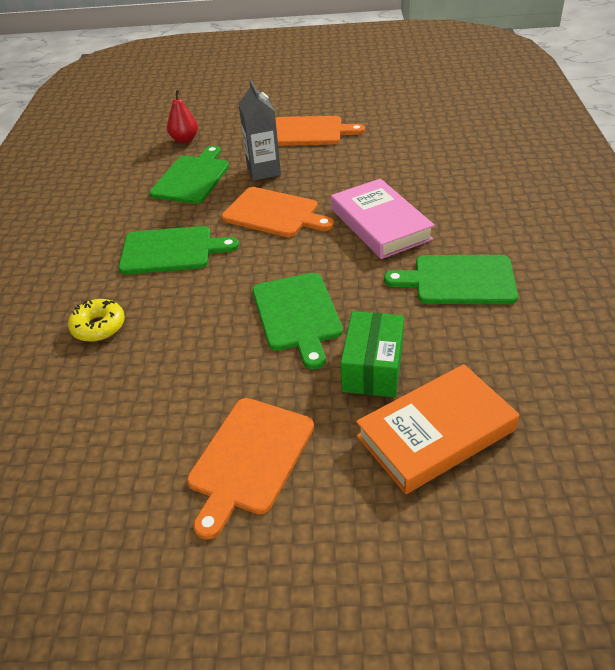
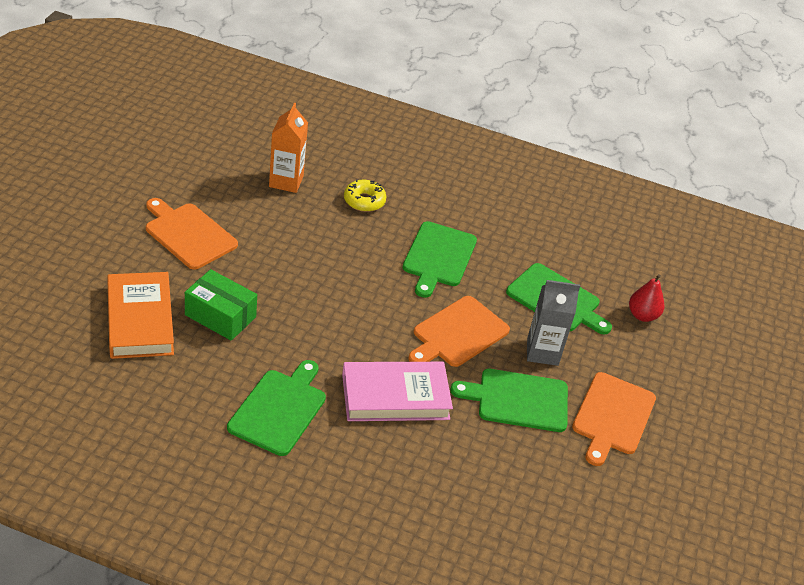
camera: 100 degrees right, 0 degrees up
green cutting board [253,273,343,369] -> green cutting board moved to [450,369,568,432]
none -> orange carton [269,103,308,193]

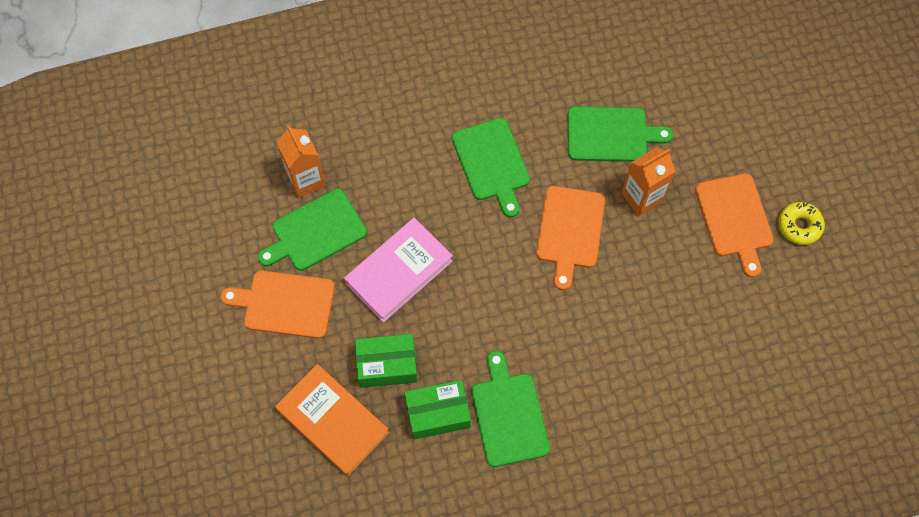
camera: 30 degrees left, 25 degrees up
pink book [342,362,453,421] -> pink book moved to [344,218,453,323]
yellow donut [344,179,386,212] -> yellow donut moved to [778,202,825,245]
green cutting board [450,369,568,432] -> green cutting board moved to [258,188,367,271]
grey carton [527,280,580,366] -> orange carton [622,147,675,216]
red pear [629,274,664,322] -> none
none -> green box [404,380,471,440]

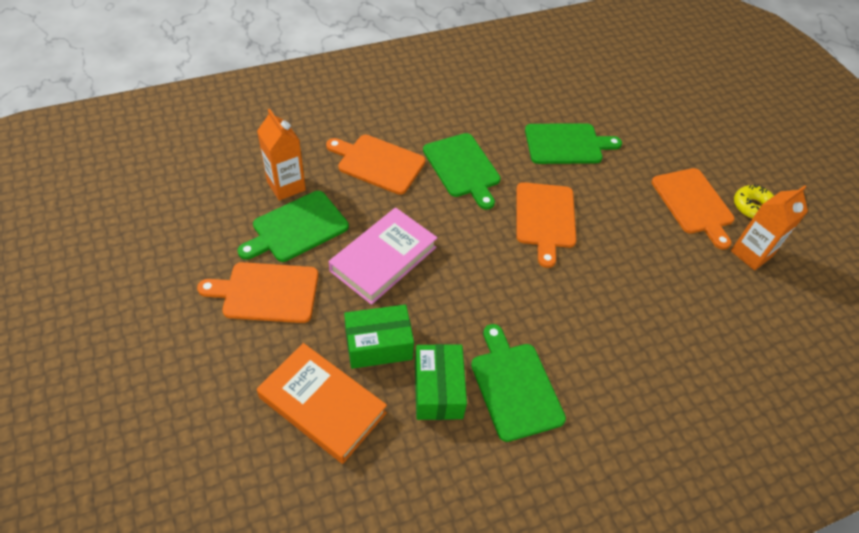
camera: 10 degrees left, 15 degrees down
green box [404,380,471,440] -> green box turned 75 degrees counterclockwise [415,344,467,420]
orange carton [622,147,675,216] -> orange carton moved to [731,185,808,270]
none -> orange cutting board [326,135,426,195]

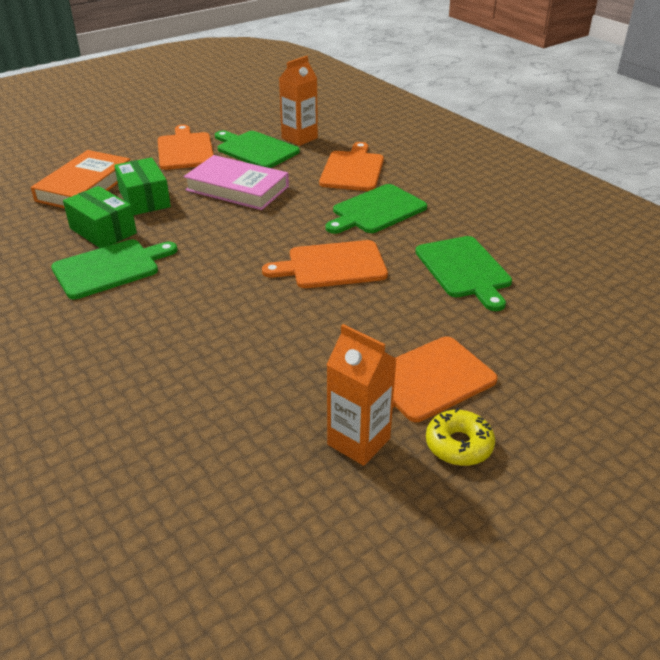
camera: 80 degrees right, 15 degrees down
green box [415,344,467,420] -> green box turned 60 degrees clockwise [63,186,137,248]

